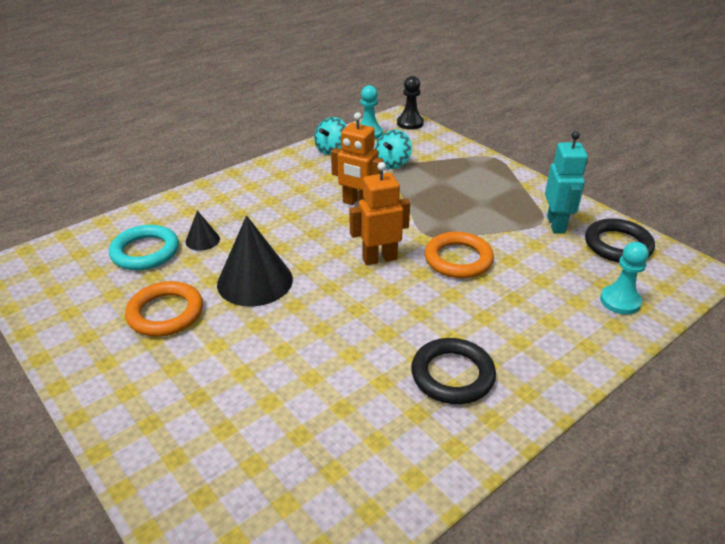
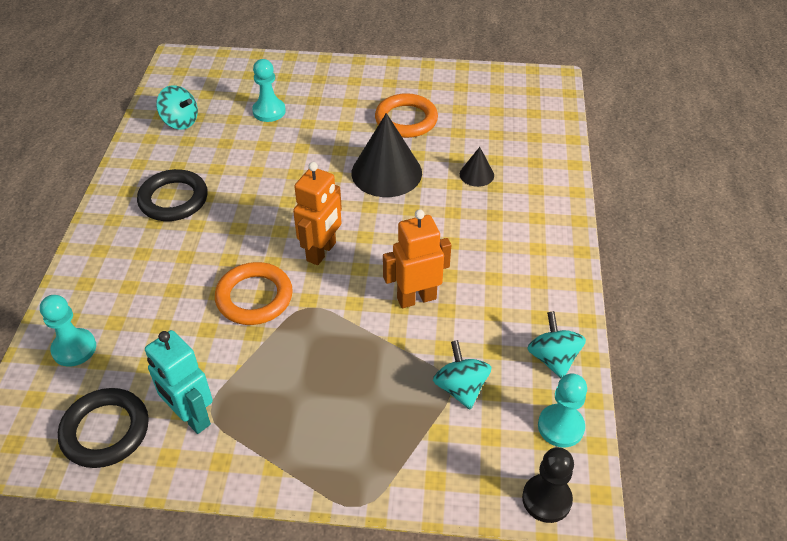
camera: 135 degrees right, 10 degrees up
turquoise ring [109,225,179,270] -> none
none -> turquoise spinning top [156,85,198,130]
none -> turquoise pawn [252,59,286,122]

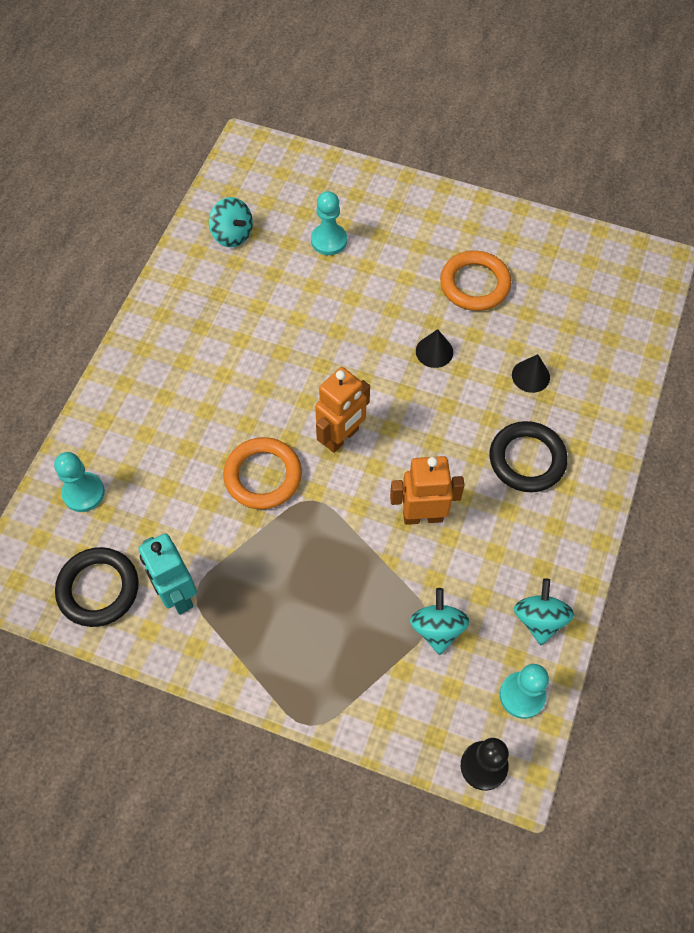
camera: 15 degrees right, 15 degrees up
black ring [137,169,208,221] -> black ring moved to [489,421,568,492]
black cone [352,113,422,197] -> black cone [416,329,453,368], size x0.49

